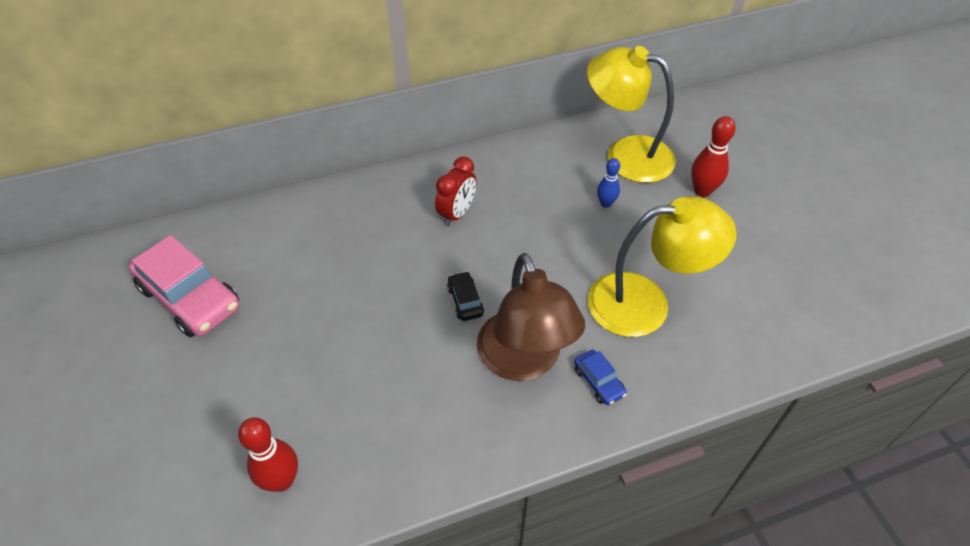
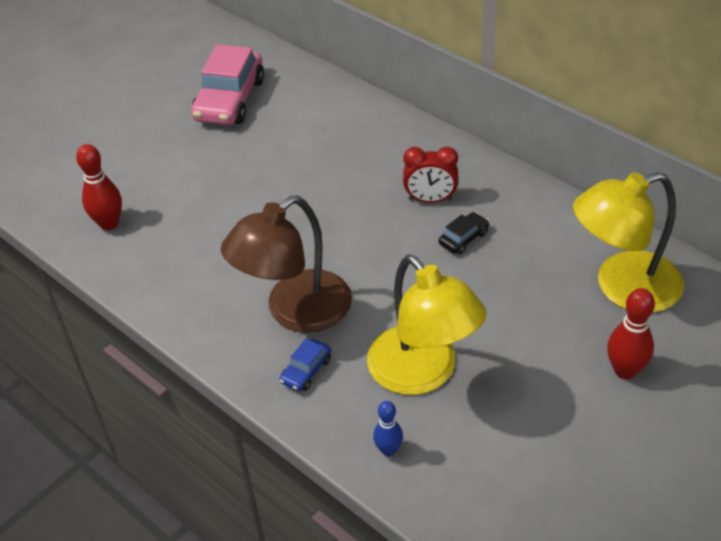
camera: 65 degrees right, 5 degrees down
black car [447,271,484,321] -> black car moved to [439,212,489,254]
yellow lamp [587,46,676,183] -> yellow lamp turned 105 degrees counterclockwise [573,172,684,313]
blue bowling pin [597,158,620,208] -> blue bowling pin moved to [373,401,403,456]

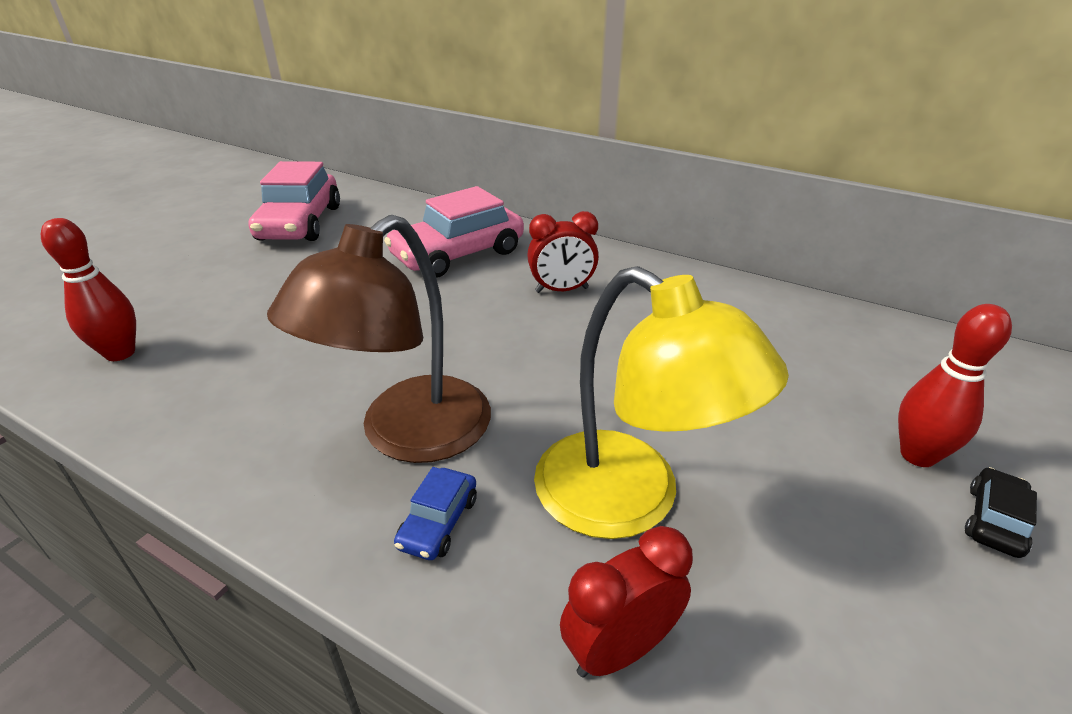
camera: 15 degrees left, 10 degrees down
blue bowling pin [373,401,403,456] -> red clock [560,526,693,678]
black car [439,212,489,254] -> black car moved to [965,467,1037,558]
yellow lamp [573,172,684,313] -> none
none -> pink car [384,186,524,278]

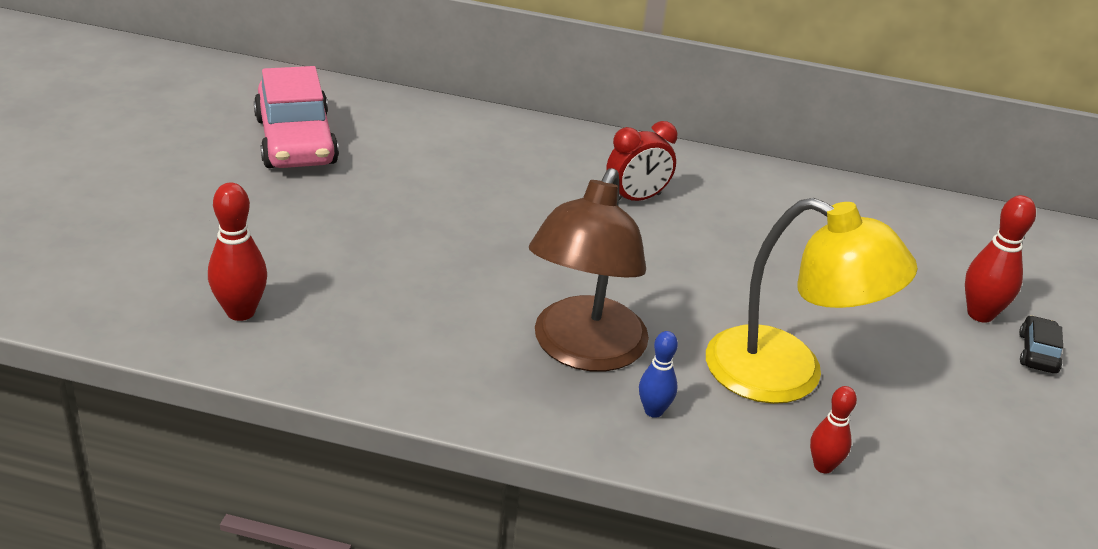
camera: 20 degrees left, 0 degrees up
pink car [384,186,524,278] -> none
blue car [394,467,477,560] -> blue bowling pin [639,331,678,418]
red clock [560,526,693,678] -> red bowling pin [810,386,857,474]

